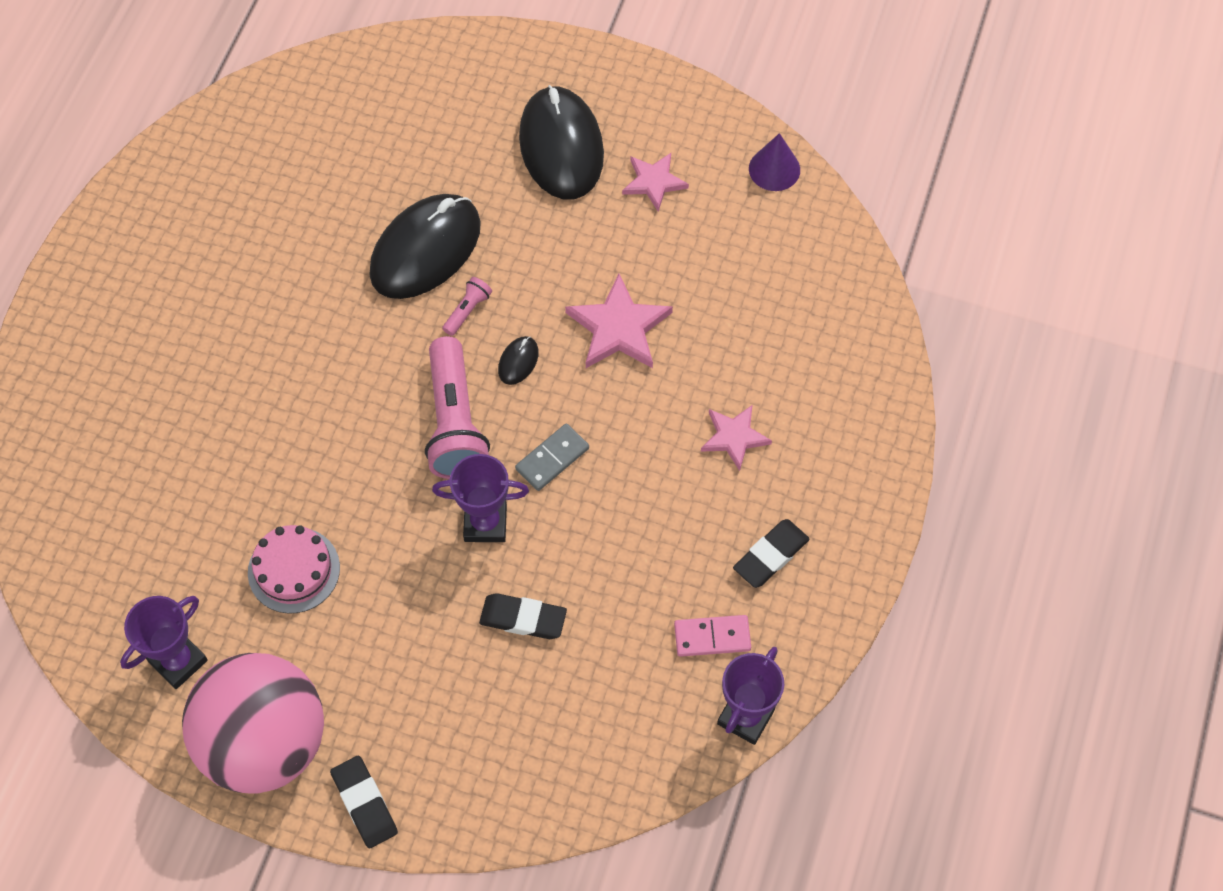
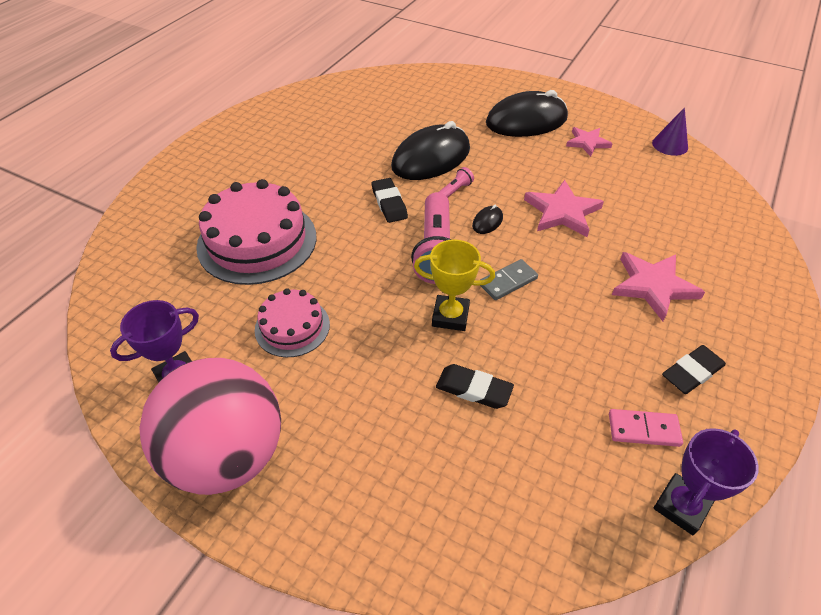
camera: 10 degrees right, 15 degrees down
black eraser [330,756,398,848] -> black eraser moved to [372,178,408,223]
purple trophy [432,454,529,542] -> yellow trophy [414,239,495,331]
black mouse [519,85,604,199] -> black mouse turned 75 degrees clockwise [486,90,568,137]
pink star [701,405,772,471] -> pink star [612,252,705,321], size x1.55
none -> pink cake [196,179,316,285]

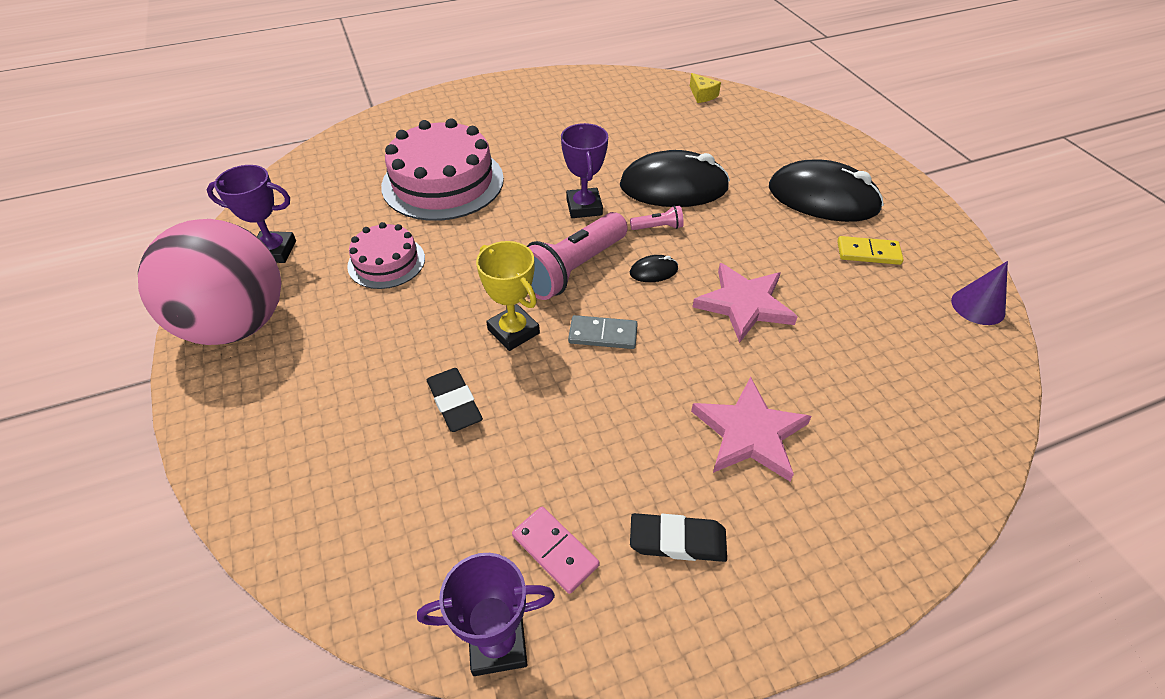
camera: 40 degrees right, 0 degrees up
black eraser [372,178,408,223] -> purple trophy [561,123,608,218]
pink star [566,127,613,157] -> yellow domino [837,236,904,265]
none -> yellow cheese [690,73,721,103]

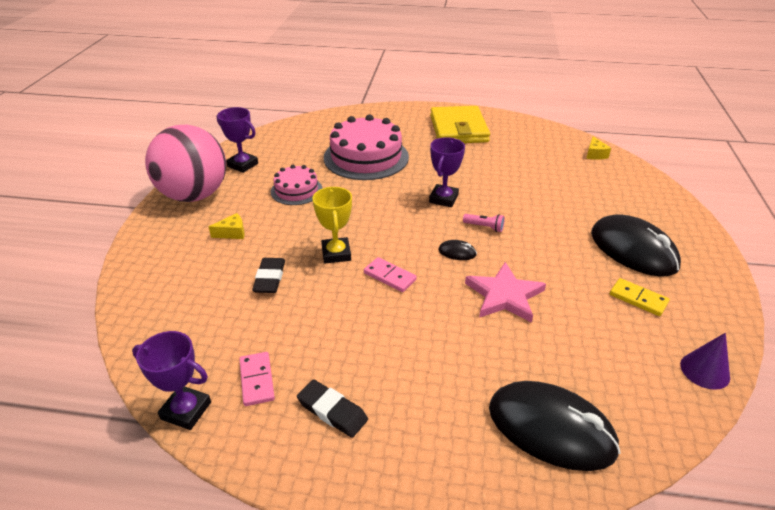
camera: 30 degrees right, 10 degrees down
pink flashlight [527,212,628,300] -> none
grey domino [568,315,638,349] -> pink domino [364,257,417,292]
black mouse [620,150,730,207] -> black mouse moved to [489,381,621,471]
pink star [691,377,812,481] -> none
none -> yellow cheese [209,213,245,239]
none -> yellow wallet [430,106,490,143]

